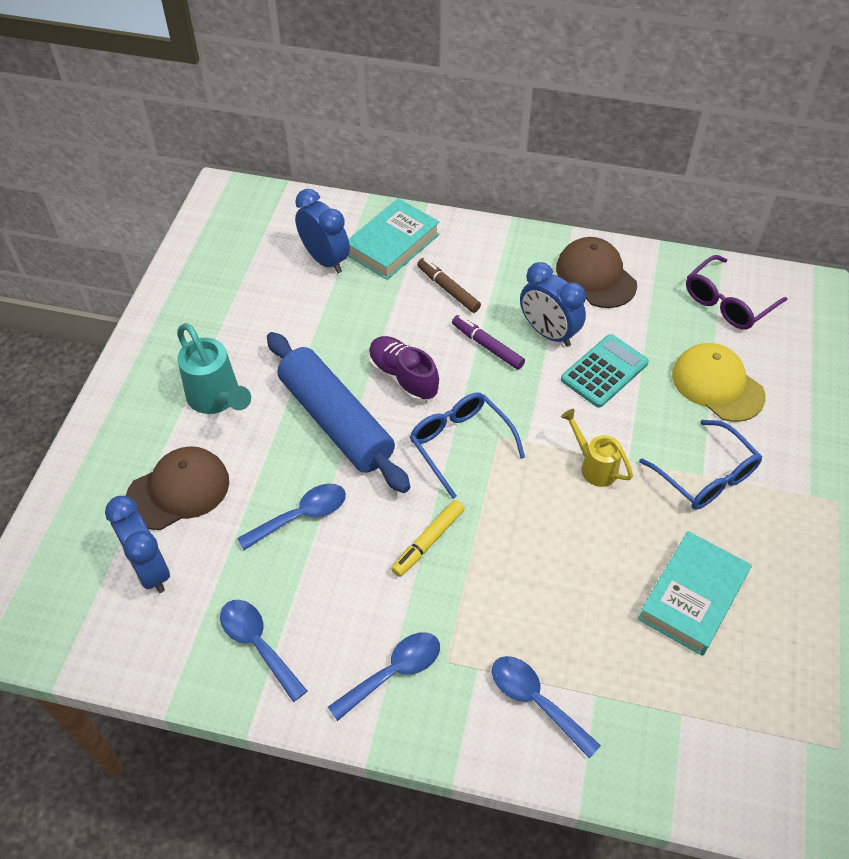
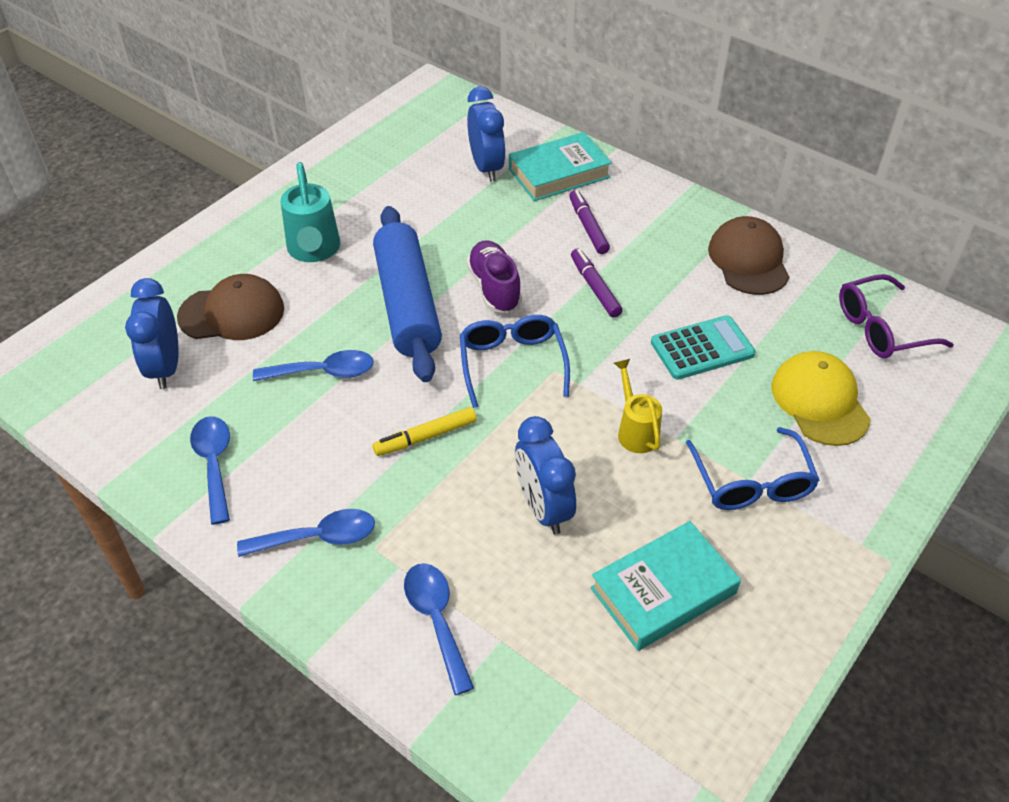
camera: 25 degrees right, 5 degrees down
brown marker [417,258,481,313] -> purple marker [569,190,610,254]
blue clock [520,262,586,347] -> blue clock moved to [515,416,576,534]

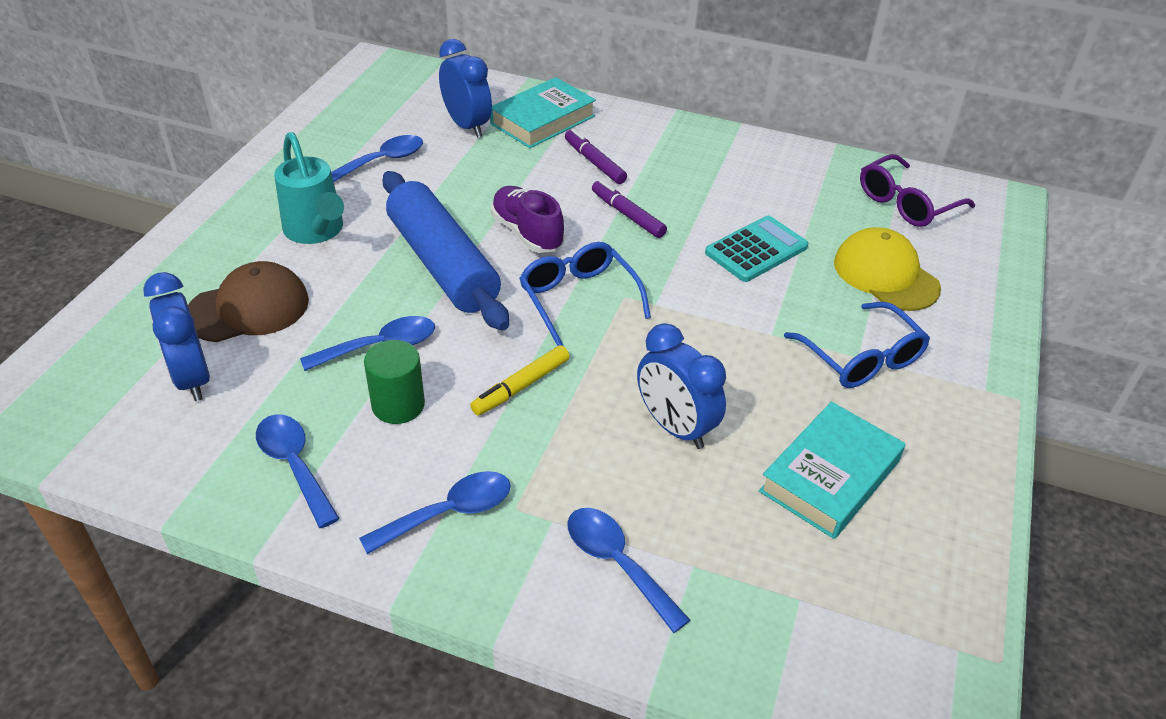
camera: 20 degrees left, 5 degrees down
yellow watering can [614,359,662,453] -> none
brown cap [708,216,789,295] -> none
none -> blue spoon [331,135,423,182]
none -> green cylinder [364,340,425,424]

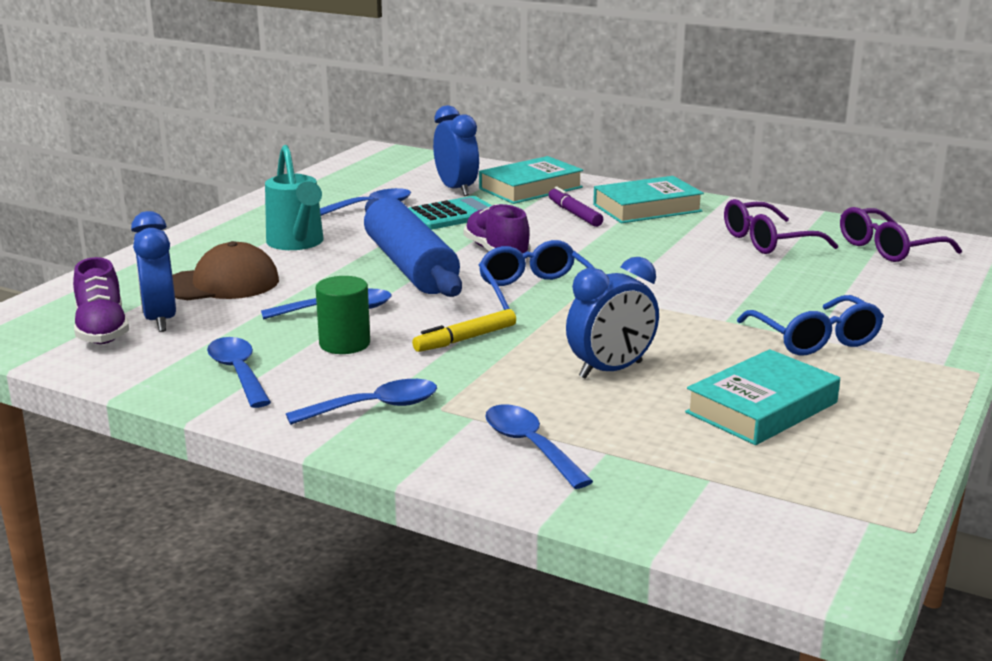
camera: 10 degrees right, 20 degrees down
purple marker [592,180,667,238] -> none
blue clock [637,323,726,449] -> blue clock turned 90 degrees counterclockwise [566,257,659,379]
turquoise calculator [705,216,808,282] -> turquoise calculator moved to [409,196,492,230]
yellow cap [834,227,941,311] -> none
none -> purple shoe [73,257,129,344]
none -> turquoise book [593,176,704,223]
none -> purple glasses [724,199,838,254]

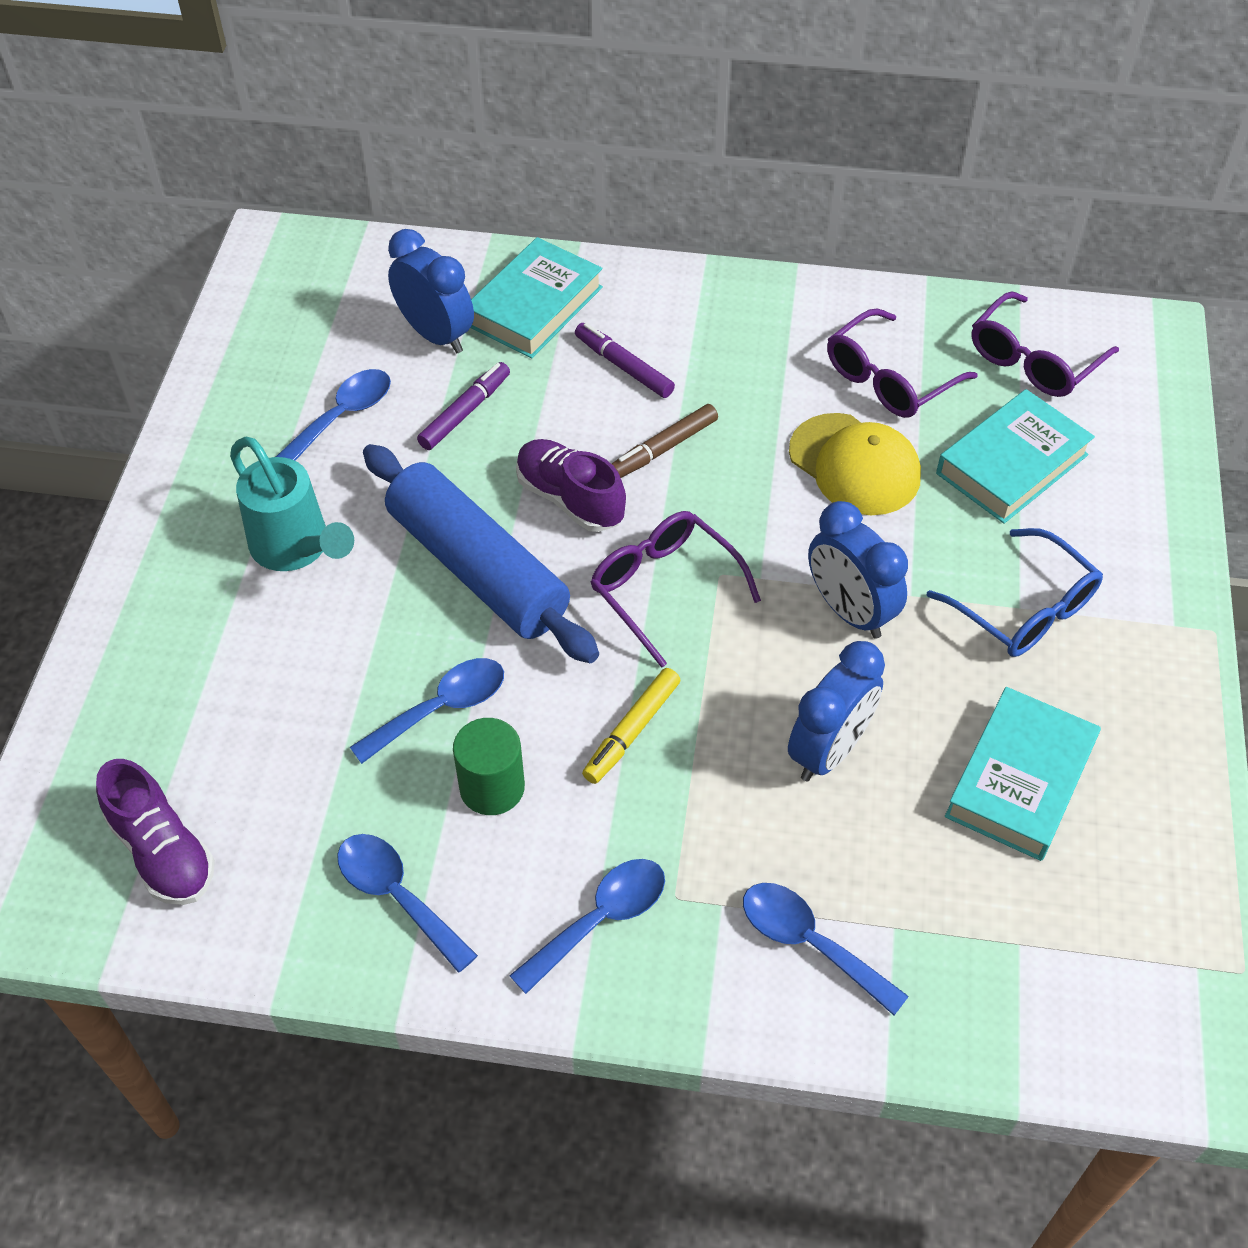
camera: 20 degrees left, 30 degrees up
blue clock [131,211,176,332] -> blue clock moved to [808,501,908,639]
brown cap [172,241,279,300] -> none
turquoise calculator [409,196,492,230] -> purple marker [417,362,510,450]
blue glasses [479,240,594,310] -> purple glasses [591,511,761,668]
turquoise book [593,176,704,223] -> turquoise book moved to [936,389,1095,524]
none -> brown marker [612,404,718,478]
none -> yellow cap [789,413,921,515]

